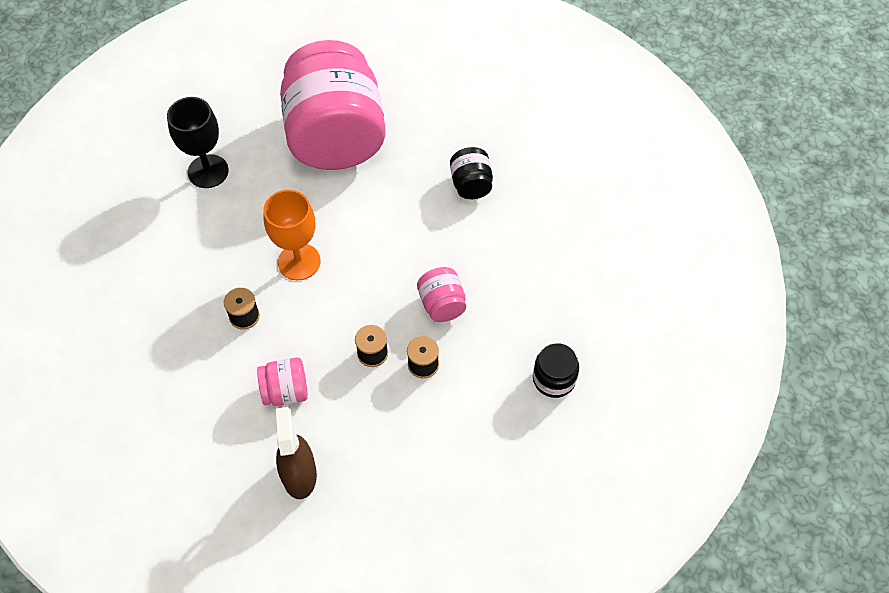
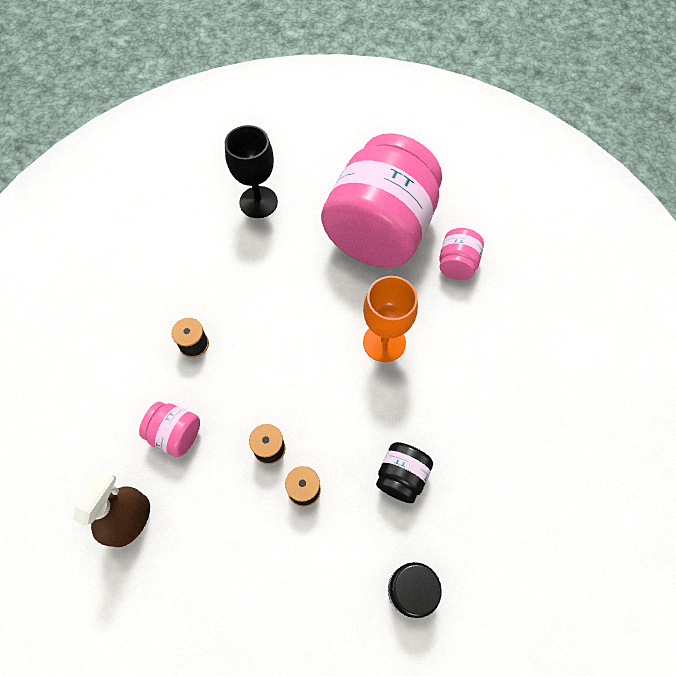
camera: 35 degrees right, 5 degrees up
orange goblet [263,190,320,280] -> orange goblet moved to [363,276,418,362]
pink jar [417,267,466,322] -> pink jar moved to [439,228,484,280]
black jar [450,147,493,199] -> black jar moved to [376,442,433,503]

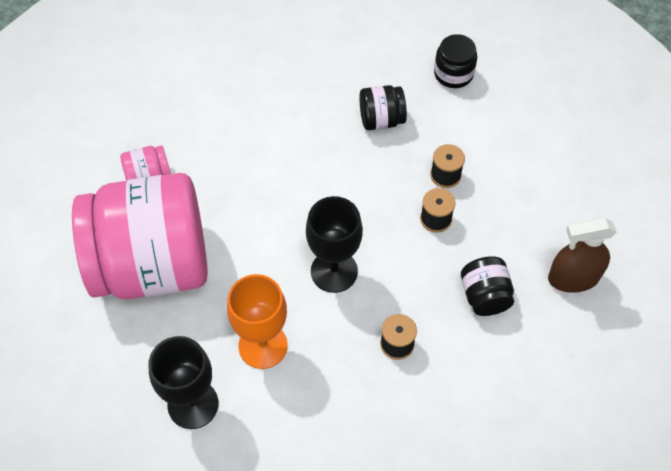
camera: 125 degrees left, 5 degrees down
pink jar [139,402,200,457] -> black jar [461,256,514,316]
orange goblet [363,276,418,362] -> orange goblet moved to [227,274,288,369]
none -> black goblet [306,196,363,293]

